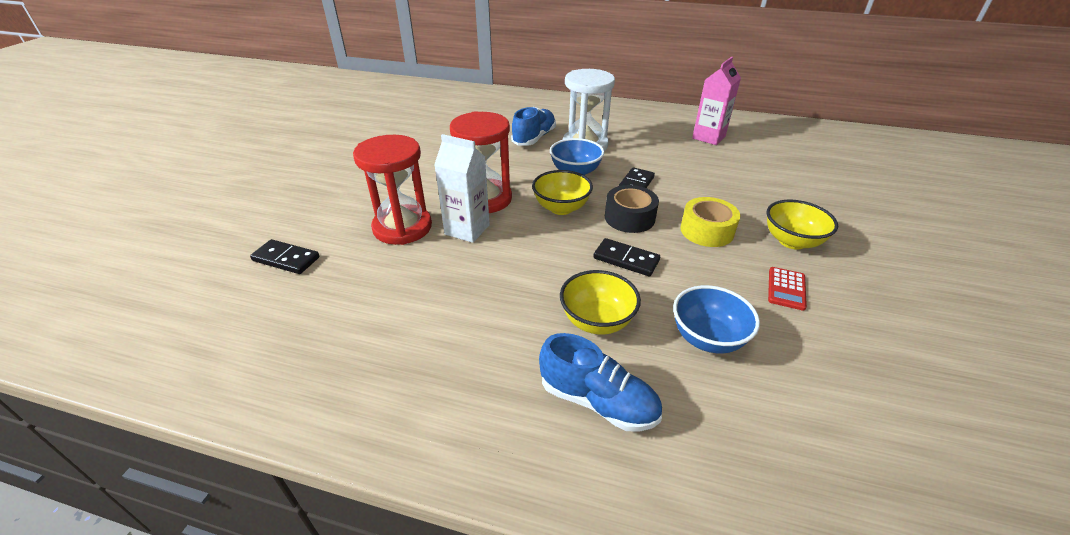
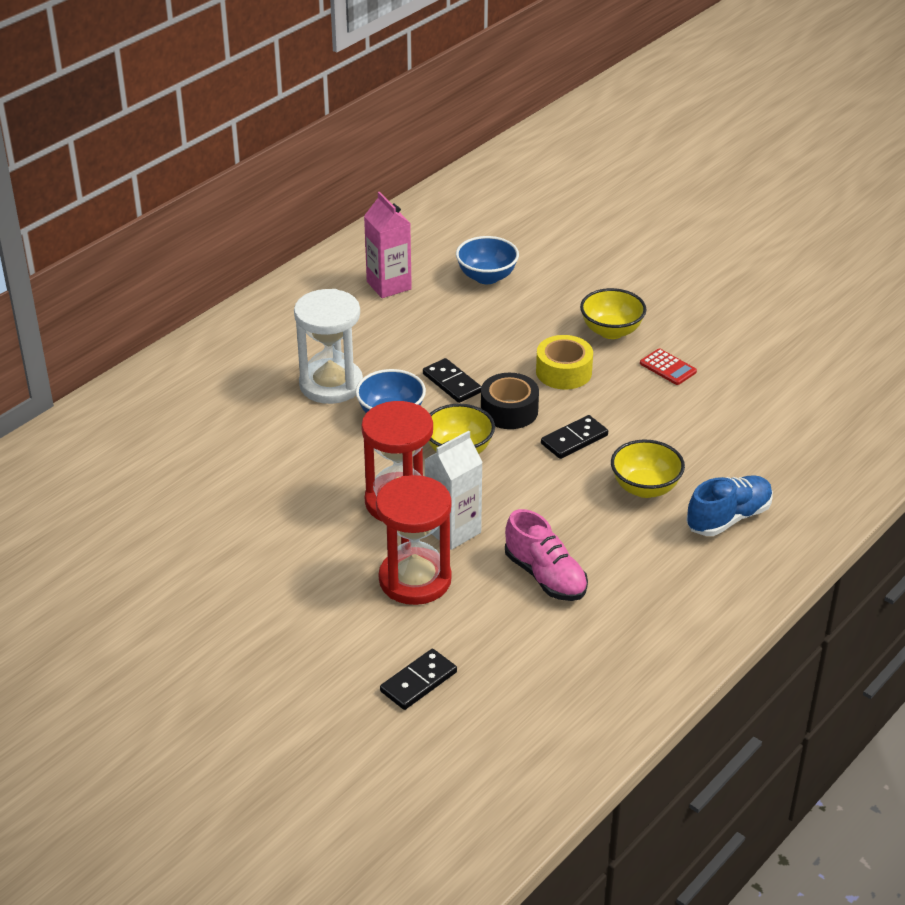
camera: 65 degrees left, 0 degrees up
blue shoe [511,107,556,146] -> none
blue bowl [673,285,760,354] -> blue bowl moved to [456,236,519,284]
none -> pink shoe [505,509,588,601]

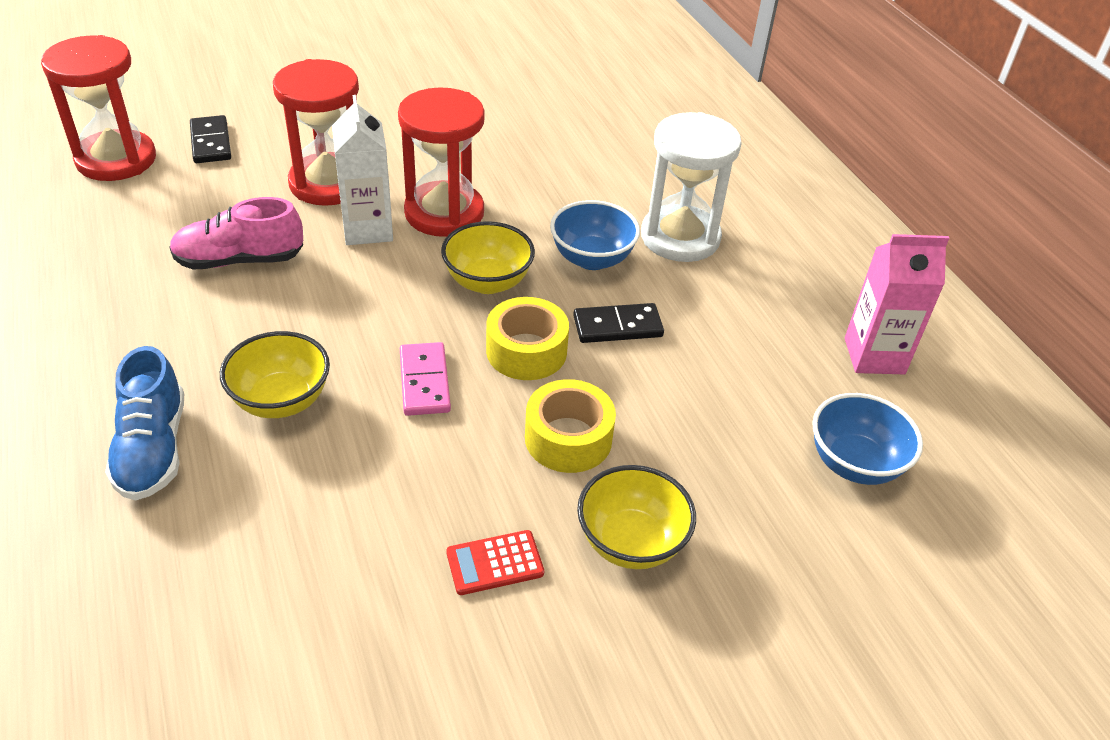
camera: 115 degrees right, 5 degrees up
black tape [481,373,539,429] -> yellow tape [486,297,569,380]
black domino [541,415,608,459] -> pink domino [400,342,451,416]
none -> red hourglass [41,35,156,181]

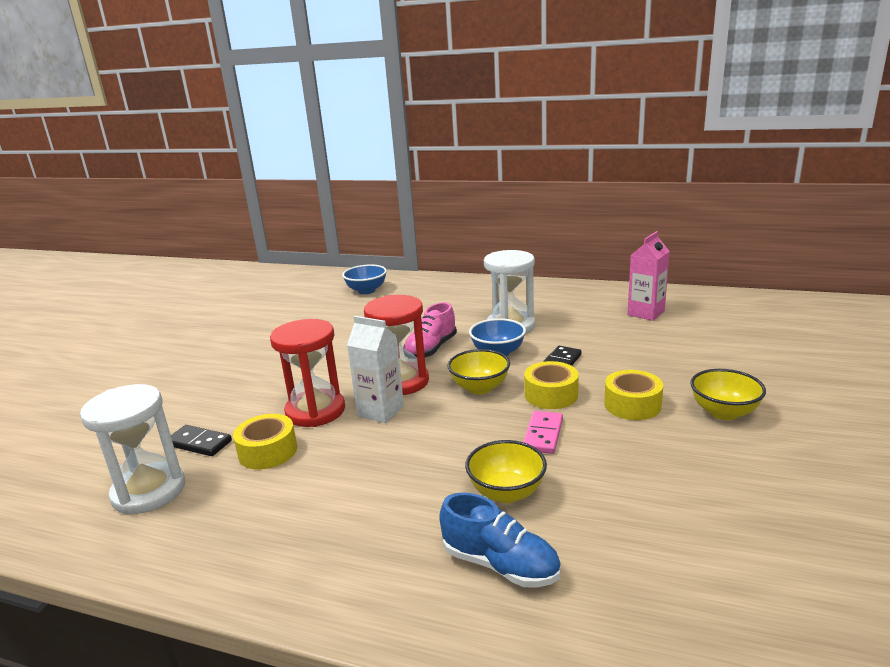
camera: 45 degrees left, 20 degrees down
red hourglass [41,35,156,181] -> white hourglass [80,384,185,514]
pink shoe [169,197,303,270] -> pink shoe moved to [403,302,457,358]
pink domino [400,342,451,416] -> pink domino turned 75 degrees clockwise [523,411,563,454]
red calculator [446,530,544,595] -> none
blue bowl [812,393,923,485] -> blue bowl moved to [342,264,387,294]
none -> yellow tape [233,414,297,470]

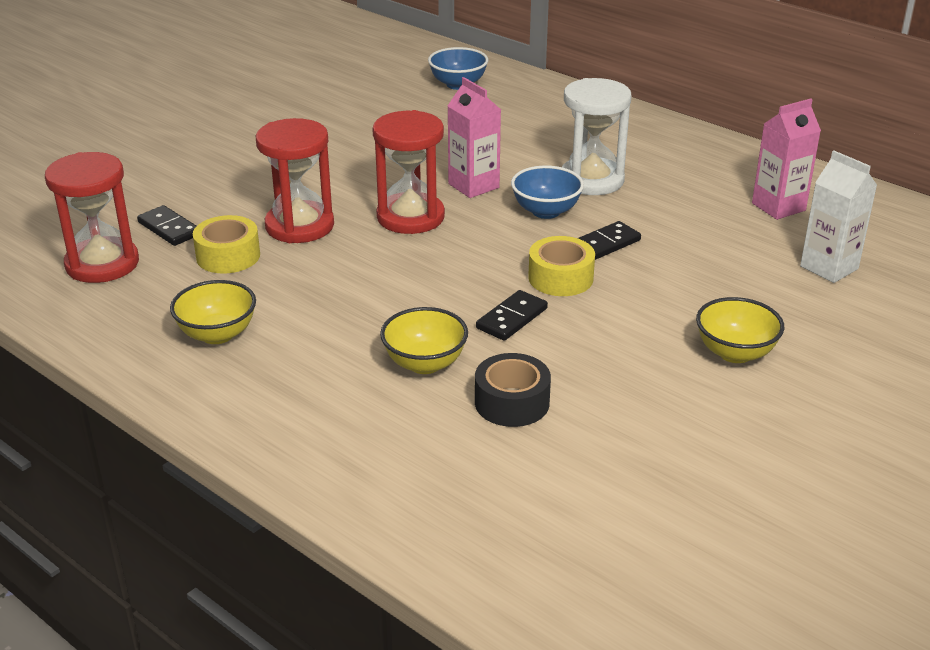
camera: 20 degrees right, 10 degrees up
white hourglass [80,384,185,514] -> red hourglass [45,152,139,283]
white carton [347,316,404,423] -> white carton moved to [800,151,877,283]
pink shoe [403,302,457,358] -> pink carton [448,77,501,198]
blue shoe [439,492,561,587] -> none
yellow bowl [447,349,510,394] -> yellow bowl moved to [170,280,256,344]
pink domino [523,411,563,454] -> black domino [476,290,548,341]
yellow tape [604,370,663,420] -> none
none -> black tape [475,353,551,427]

